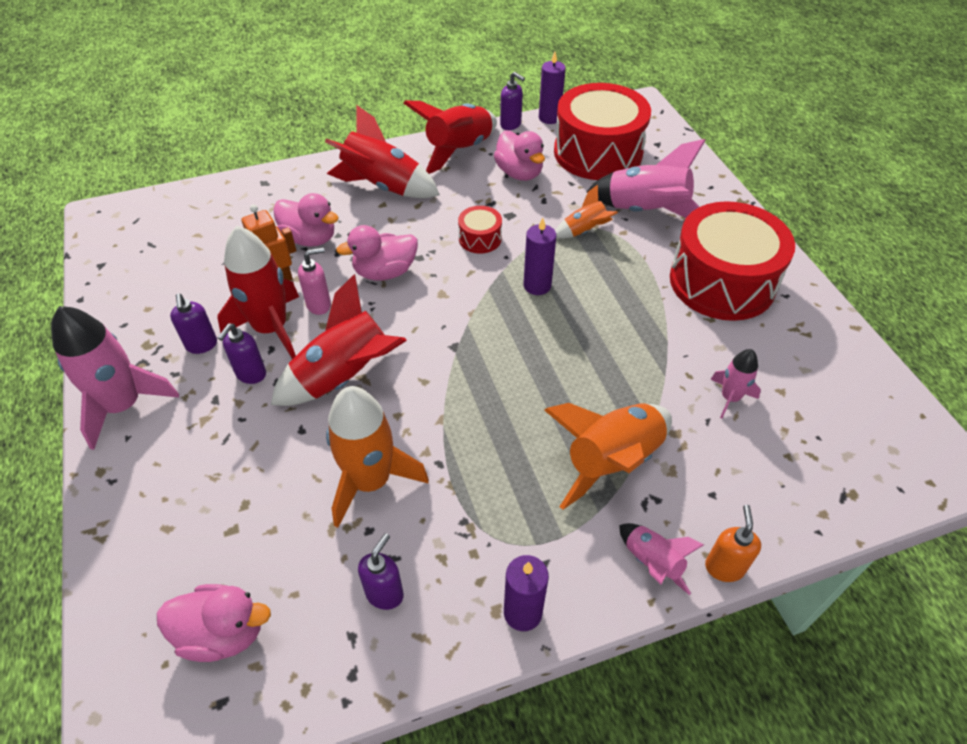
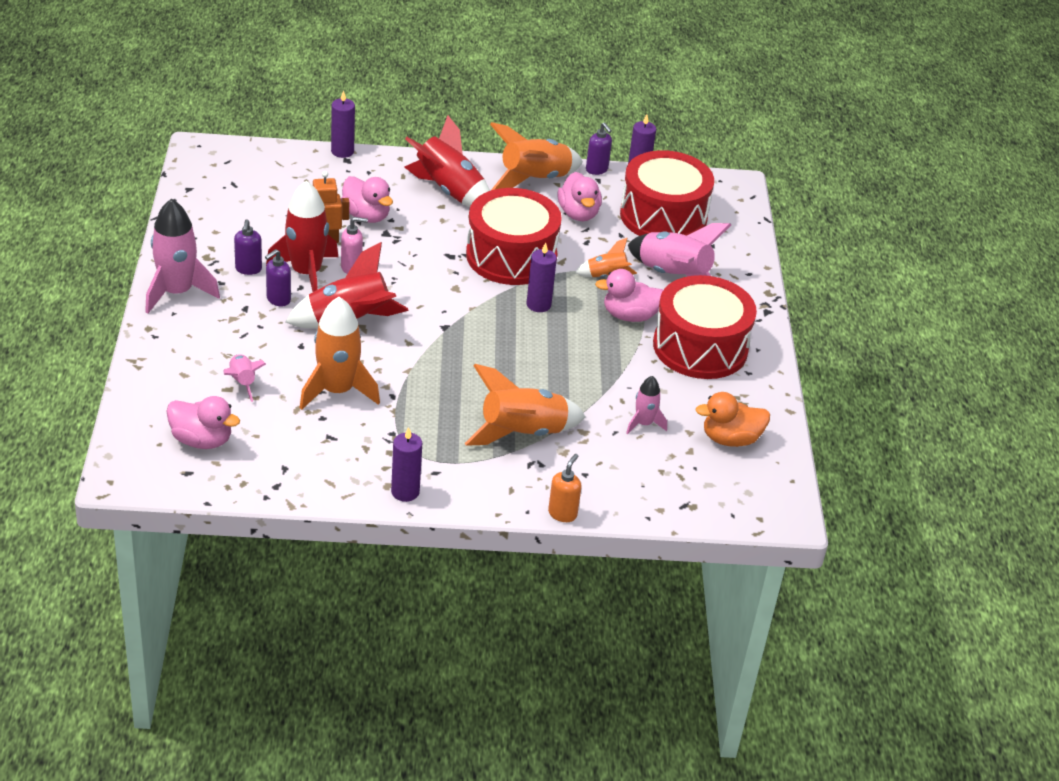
camera: 15 degrees right, 10 degrees down
pink duck [336,225,418,280] -> pink duck moved to [595,269,663,322]
purple soap dispenser [358,533,404,610] -> none
red rocket [403,101,497,174] -> orange rocket [490,122,583,190]
red drum [458,206,502,254] -> red drum [466,188,562,285], size x2.30
pink rocket [619,523,704,595] -> pink rocket moved to [224,354,266,402]
none -> purple candle [331,90,355,158]
none -> orange duck [695,392,770,447]

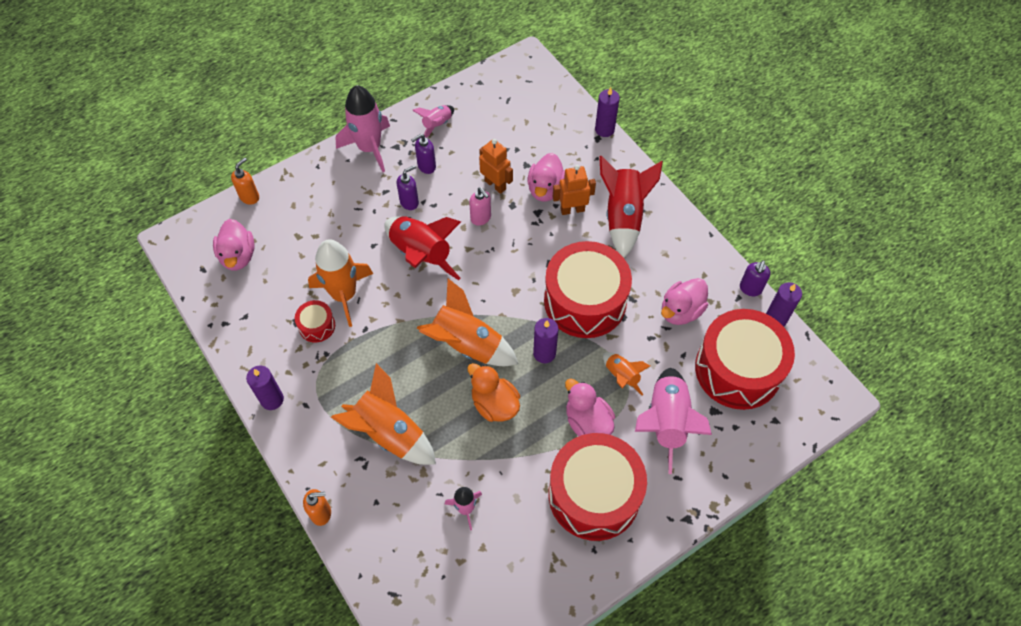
camera: 60 degrees right, 20 degrees up
pink rocket [224,354,266,402] -> pink rocket moved to [412,105,454,138]
purple soap dispenser [265,249,291,306] -> purple soap dispenser turned 135 degrees clockwise [397,165,419,210]
red rocket [266,181,338,292] -> none
orange rocket [490,122,583,190] -> orange rocket moved to [416,279,518,366]
orange duck [695,392,770,447] -> orange duck moved to [467,363,520,422]
none -> orange soap dispenser [231,158,259,205]
none -> red drum [295,300,335,343]
none -> orange robot [553,165,596,215]

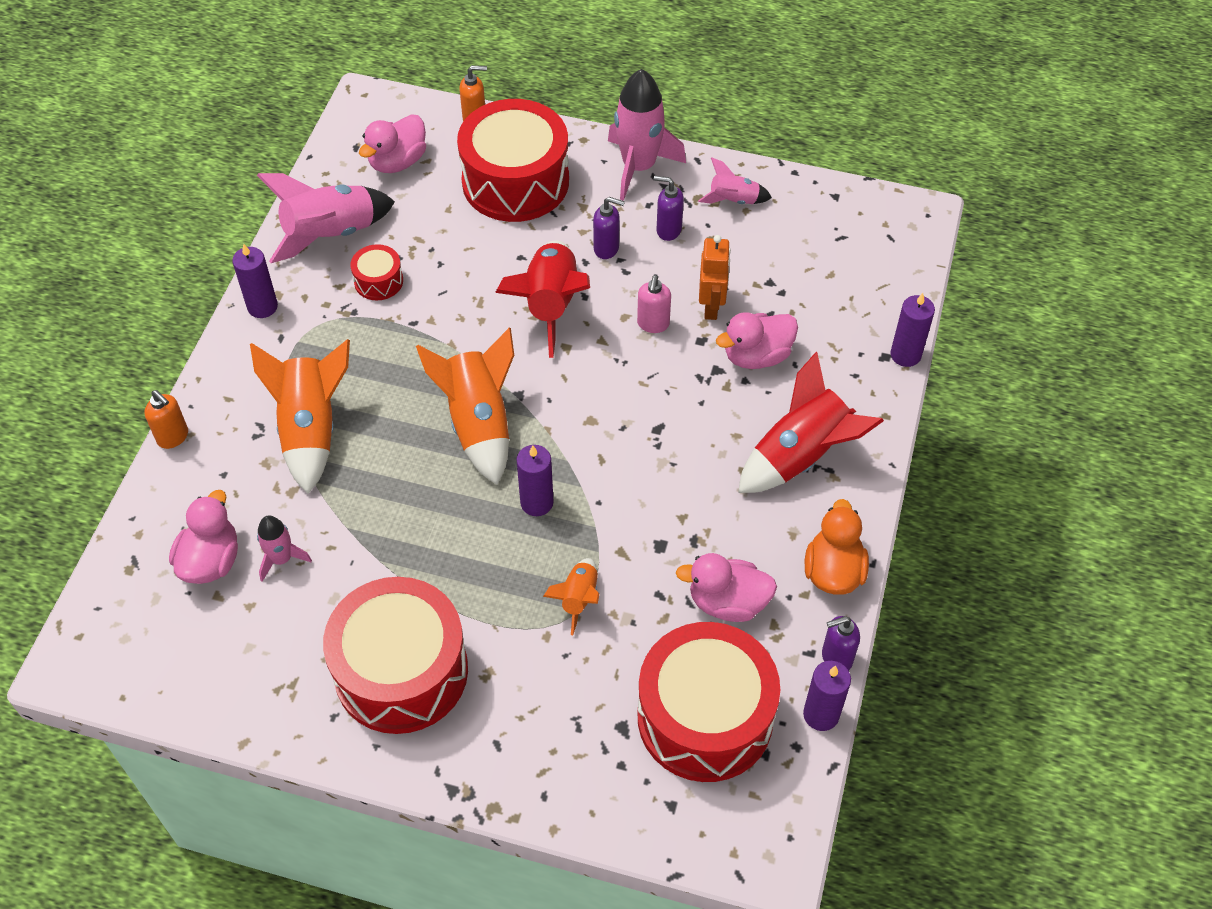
camera: 50 degrees right, 5 degrees down
orange rocket [308,239,373,327] -> none
orange duck [467,363,520,422] -> orange duck moved to [805,499,869,595]
red drum [544,241,632,338] -> red drum moved to [457,99,569,222]
orange robot [553,165,596,215] -> none
pink duck [565,379,615,436] -> pink duck moved to [169,490,238,584]
pink rocket [635,368,712,474] -> pink rocket moved to [257,173,395,263]

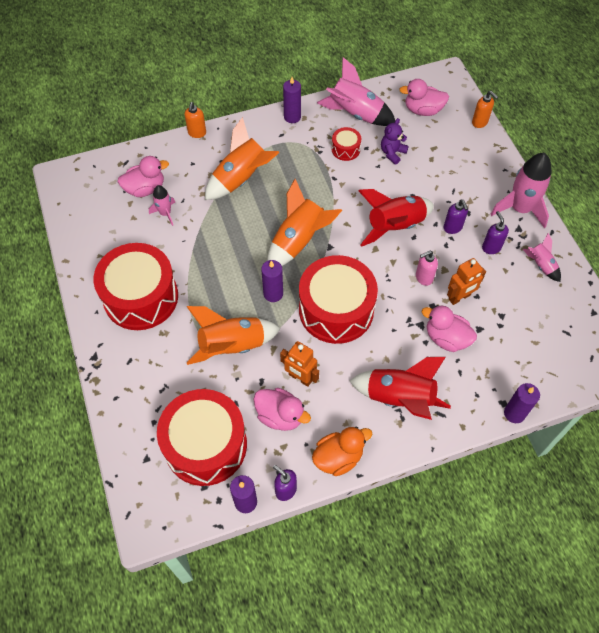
camera: 55 degrees right, 5 degrees up
red drum [457,99,569,222] -> red drum moved to [299,255,378,344]
orange rocket [543,558,600,635] -> orange rocket [187,306,281,365], size x1.88
pink duck [676,553,777,622] -> pink duck turned 150 degrees clockwise [254,388,311,431]
none -> orange robot [280,341,319,387]
none -> purple teddy bear [381,118,409,165]

